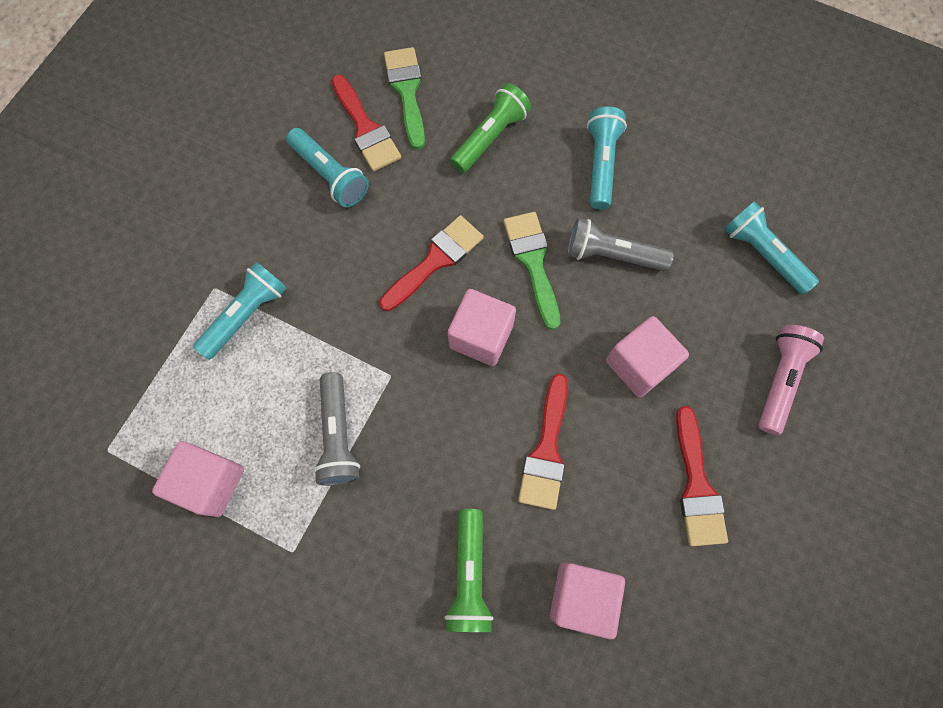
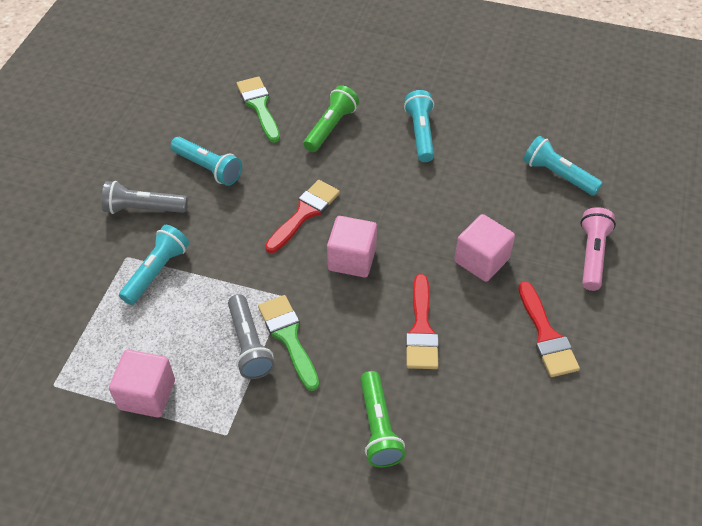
camera: 10 degrees left, 20 degrees down
red brush [332,75,401,171] -> none
green brush [503,212,560,330] -> green brush moved to [258,295,319,391]
pink cube [550,563,625,639] -> none
grey flashlight [567,218,674,271] -> grey flashlight moved to [101,181,188,214]

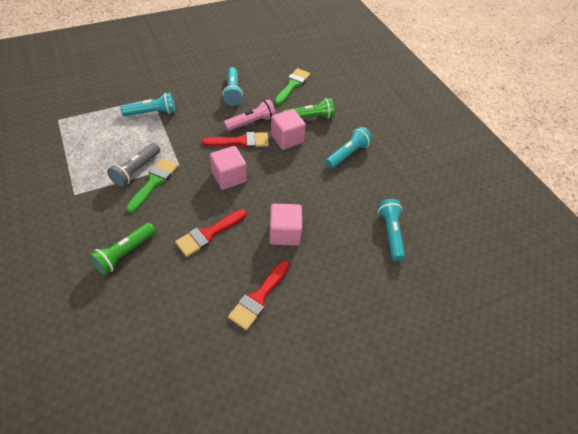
camera: 45 degrees right, 0 degrees up
grey flashlight [101,181,188,214] -> none
pink cube [109,349,175,417] -> pink cube moved to [271,109,306,150]
pink flashlight [580,207,616,291] -> pink flashlight moved to [224,99,276,131]

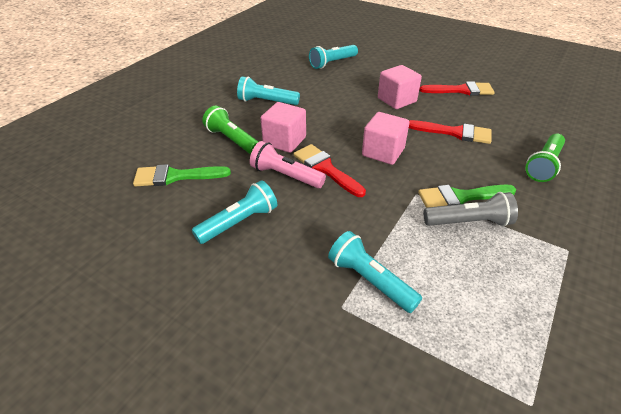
camera: 120 degrees left, 10 degrees down
green flashlight [89,223,156,275] -> green flashlight turned 120 degrees clockwise [525,134,565,182]

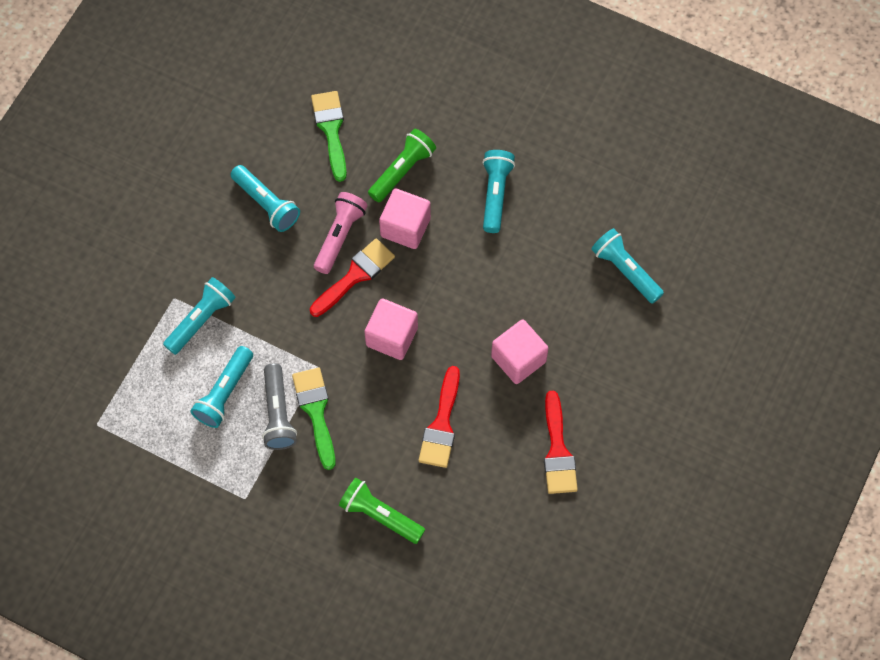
camera: 85 degrees right, 25 degrees up
none -> turquoise flashlight [190,346,253,428]

